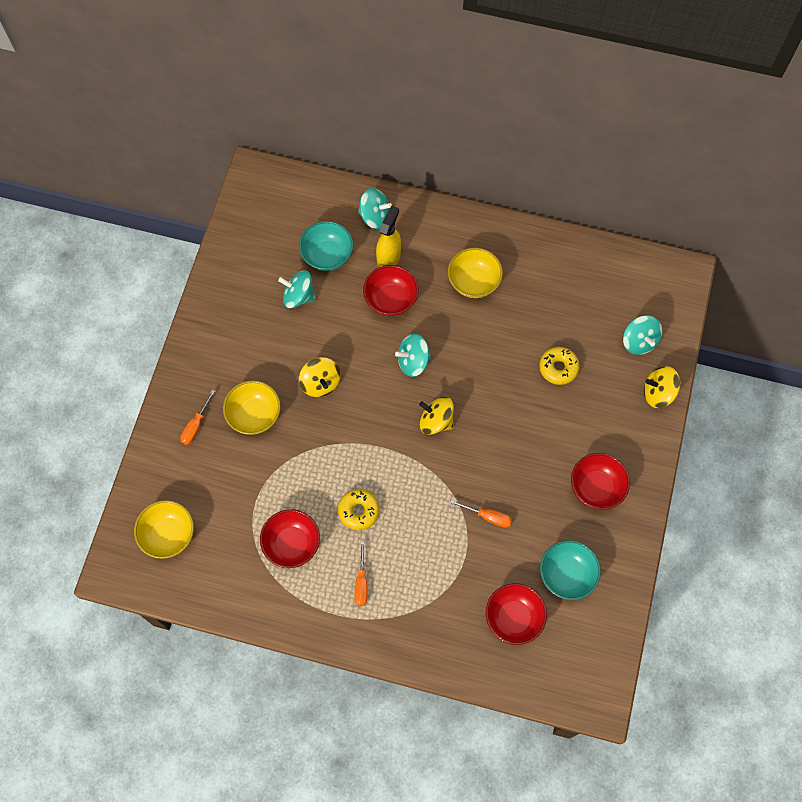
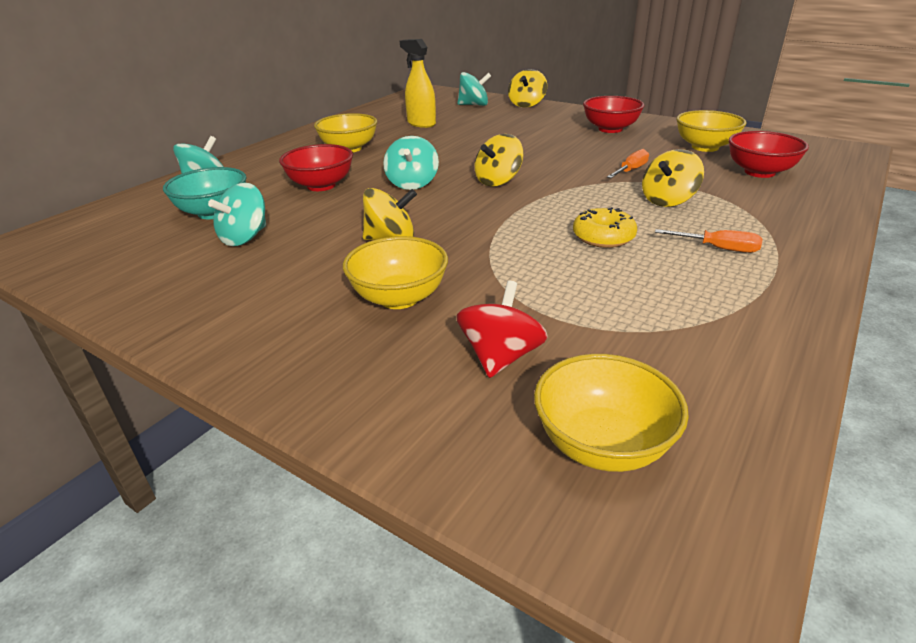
camera: 70 degrees left, 35 degrees down
orange screwdriver [180,390,216,445] -> none
red bowl [260,509,320,568] -> none
yellow spray bottle [376,206,401,268] -> yellow spray bottle moved to [400,39,436,128]
yellow donut [539,347,580,385] -> none
turquoise bowl [540,540,601,600] -> yellow bowl [676,110,747,152]
none -> red spinning top [456,281,548,378]
none -> yellow spinning top [642,149,704,207]

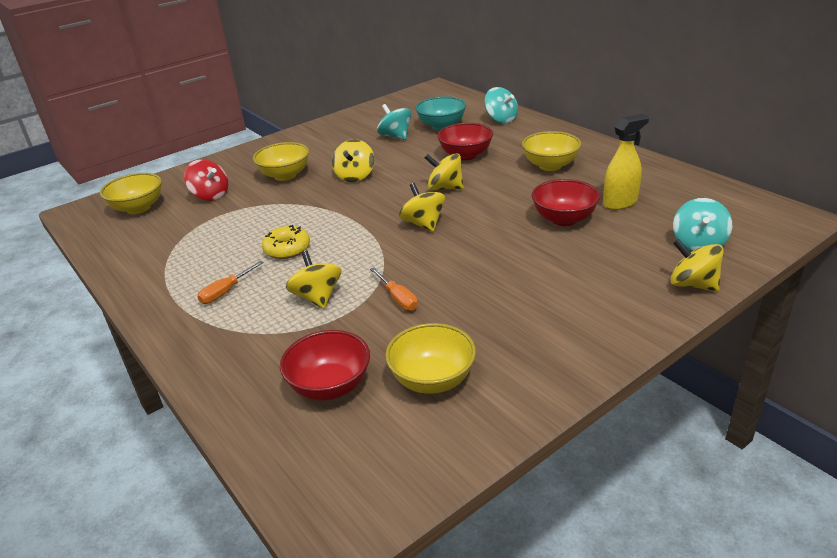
camera: 110 degrees right, 0 degrees up
turquoise spinning top [383,136,439,190] -> yellow spinning top [425,153,464,190]
red bowl [583,96,644,133] -> red bowl moved to [532,179,600,226]

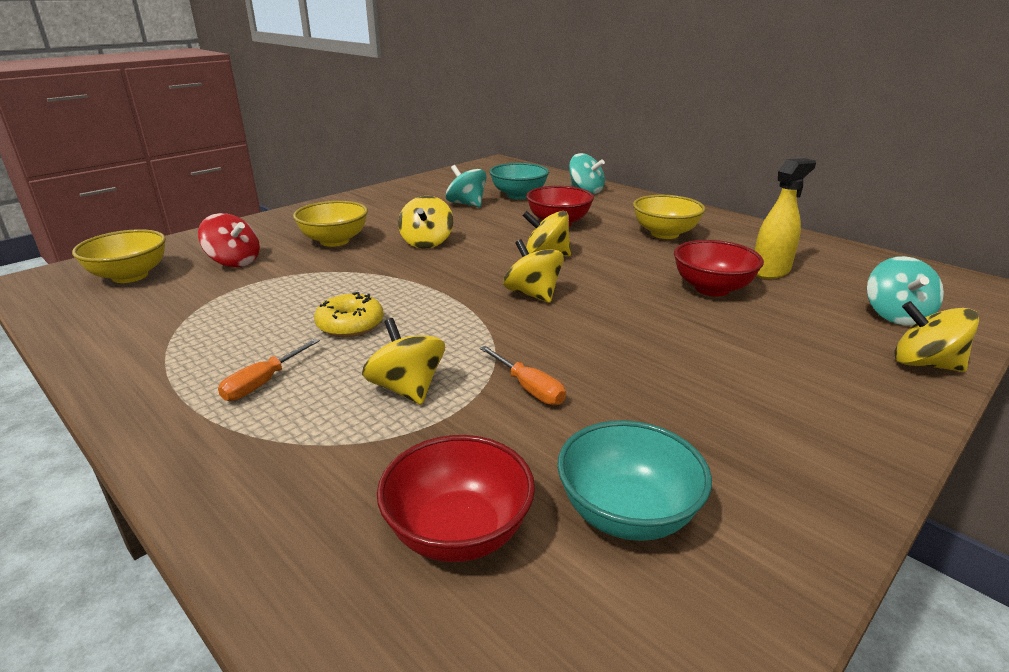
camera: 10 degrees left, 5 degrees down
yellow bowl [385,323,476,394] -> turquoise bowl [557,420,712,541]

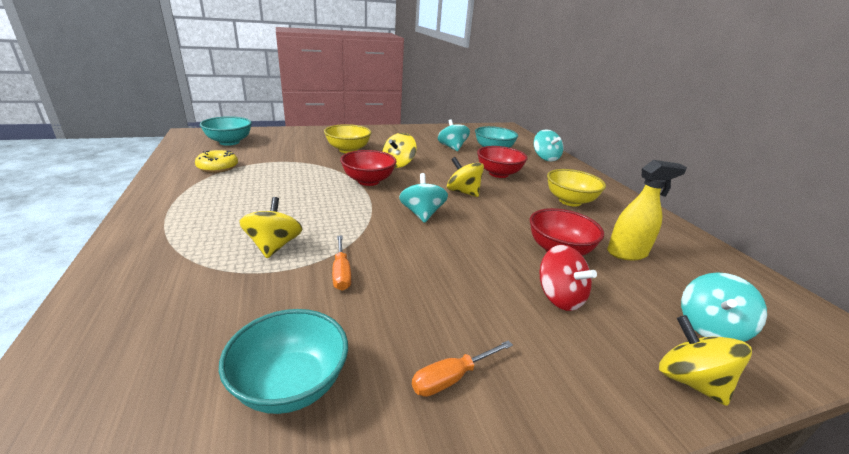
camera: 25 degrees right, 0 degrees up
yellow bowl [72,229,166,283] -> turquoise bowl [200,116,252,146]
red spinning top [198,213,260,267] -> red spinning top moved to [540,245,597,311]
orange screwdriver [218,338,320,401] -> orange screwdriver moved to [412,340,513,397]
yellow donut [314,292,384,337] -> yellow donut moved to [195,150,238,173]
red bowl [377,435,535,562] -> red bowl moved to [340,150,397,186]
yellow spinning top [503,239,564,303] -> turquoise spinning top [399,173,448,223]

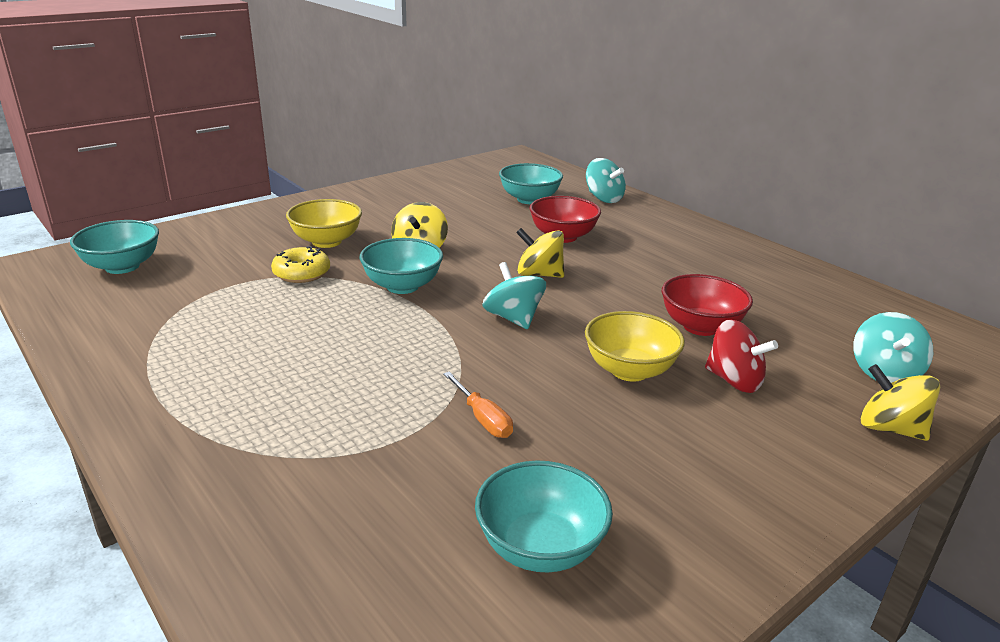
camera: 20 degrees left, 0 degrees up
yellow donut [195,150,238,173] -> yellow donut moved to [271,246,330,283]
yellow spinning top [239,197,302,258] -> none
red bowl [340,150,397,186] -> turquoise bowl [359,238,443,294]
orange screwdriver [412,340,513,397] -> none
turquoise spinning top [438,119,470,151] -> none
yellow bowl [547,169,606,206] -> yellow bowl moved to [585,311,685,382]
yellow spray bottle [607,160,687,260] -> none

